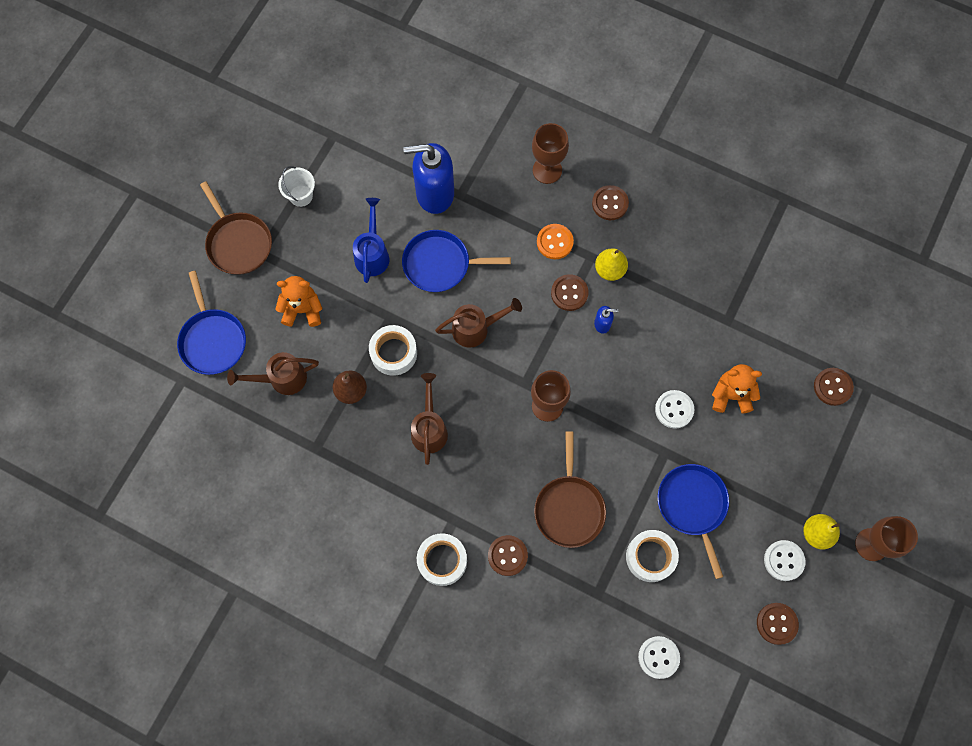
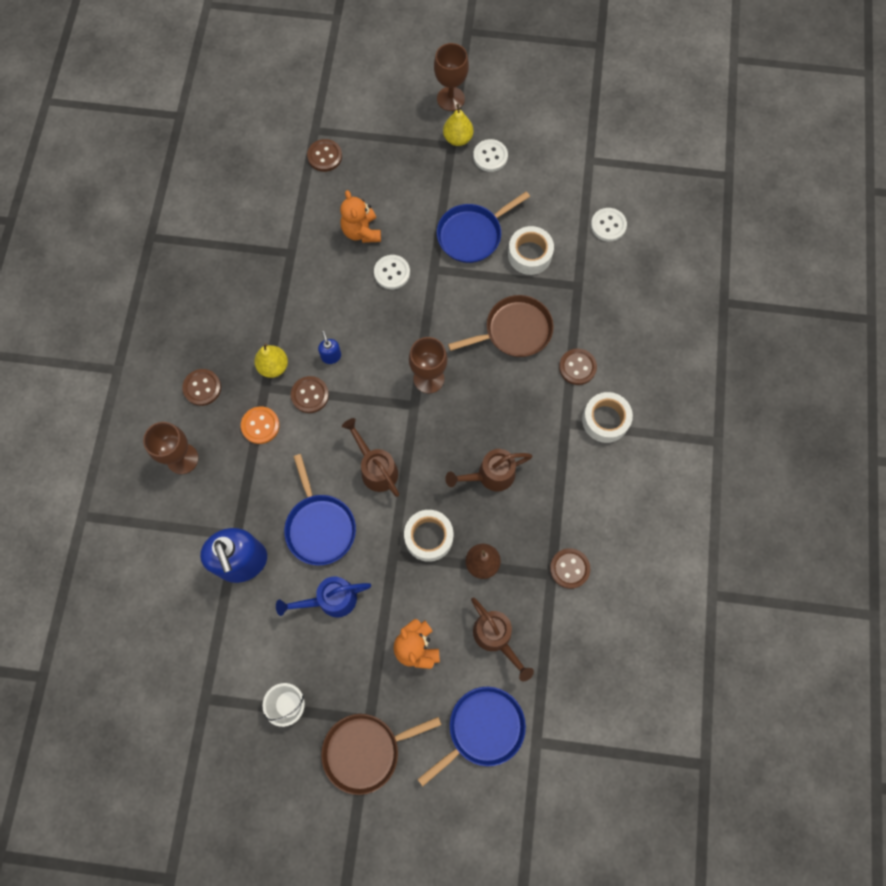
camera: 110 degrees left, 0 degrees up
brown pan [200,181,272,275] -> brown pan turned 150 degrees counterclockwise [321,714,441,795]
brown button [757,603,799,645] -> brown button moved to [550,548,590,589]

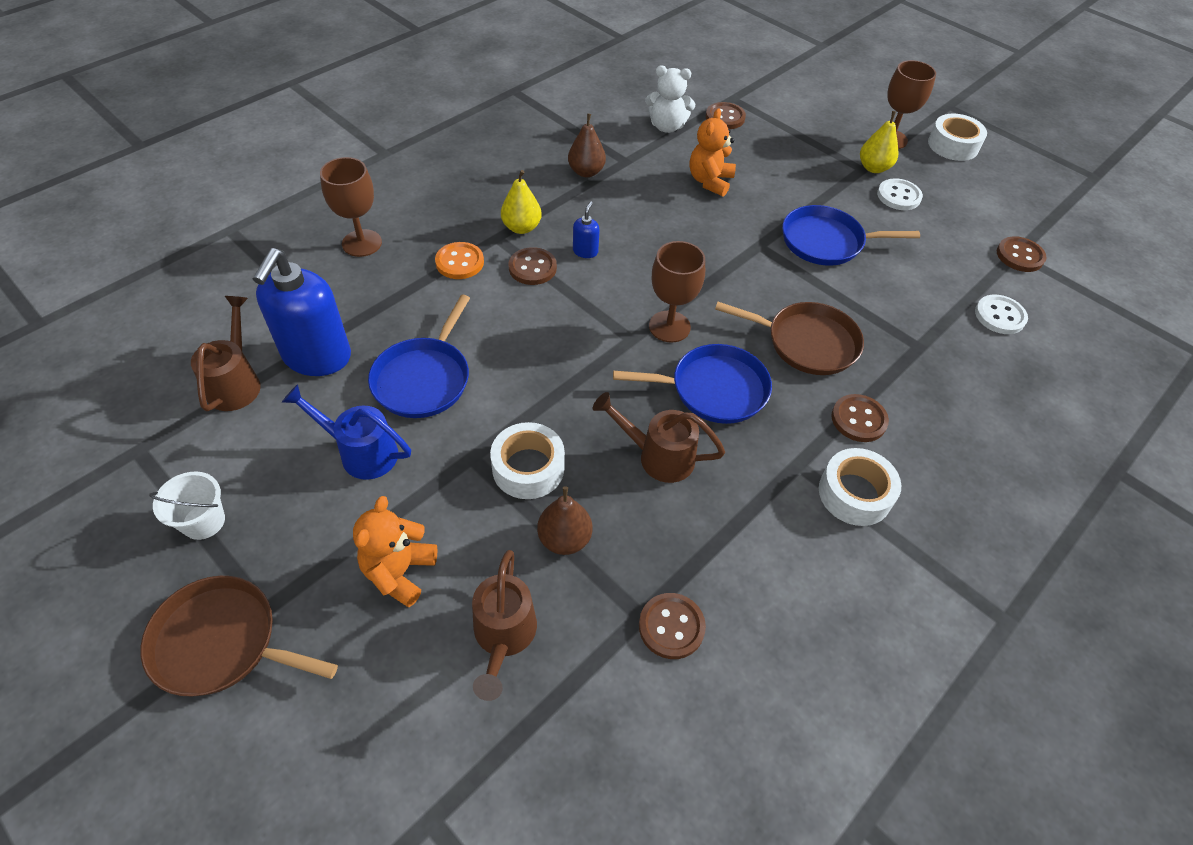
camera: 35 degrees right, 20 degrees down
brown button [182,369,221,406] -> brown button moved to [997,236,1047,272]
brown watering can [342,418,399,497] -> brown watering can moved to [191,296,261,411]
white button [374,255,410,289] -> none
blue pan [417,687,526,786] -> blue pan moved to [613,344,772,424]
white tape [508,226,554,275] -> white tape moved to [928,114,987,161]
none -> brown pear [568,114,606,177]
none -> white teddy bear [645,65,695,133]

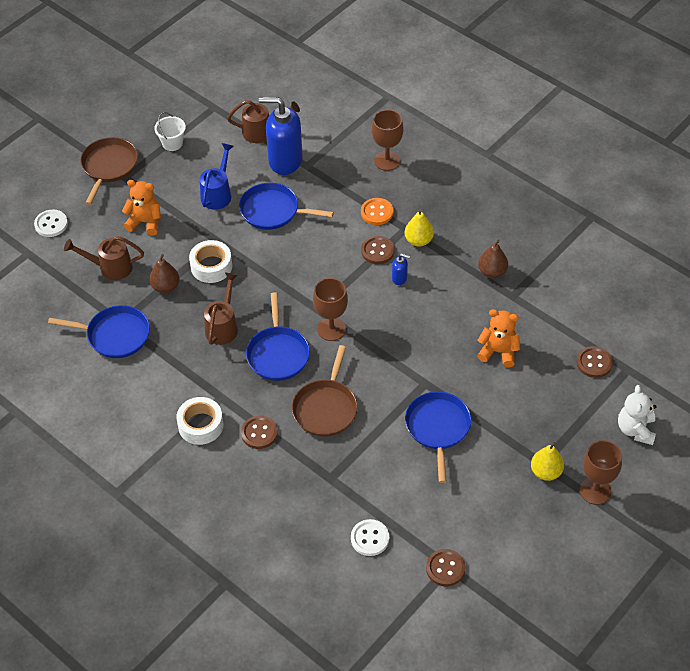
camera: 90 degrees right, 0 degrees up
brown button [639,593,706,659] -> blue pan [48,305,150,358]
white teddy bear [645,65,695,133] -> white teddy bear moved to [618,385,657,445]
white button [877,178,923,210] -> white button moved to [34,210,68,237]
white tape [928,114,987,161] -> none

